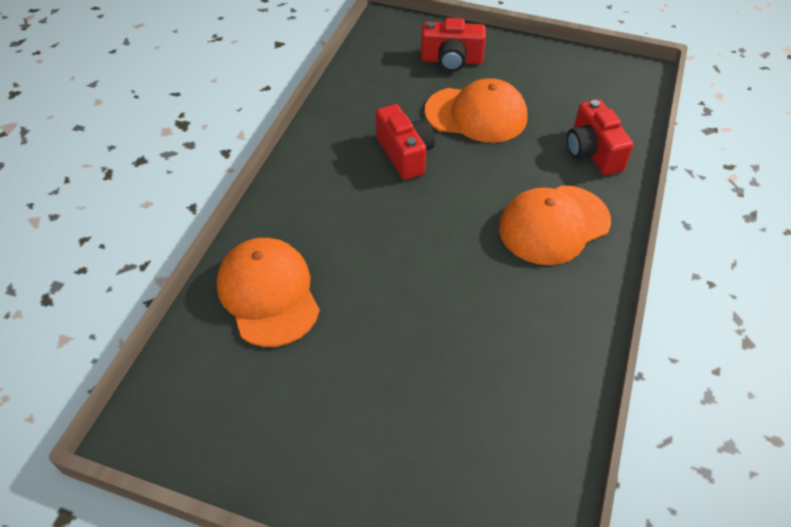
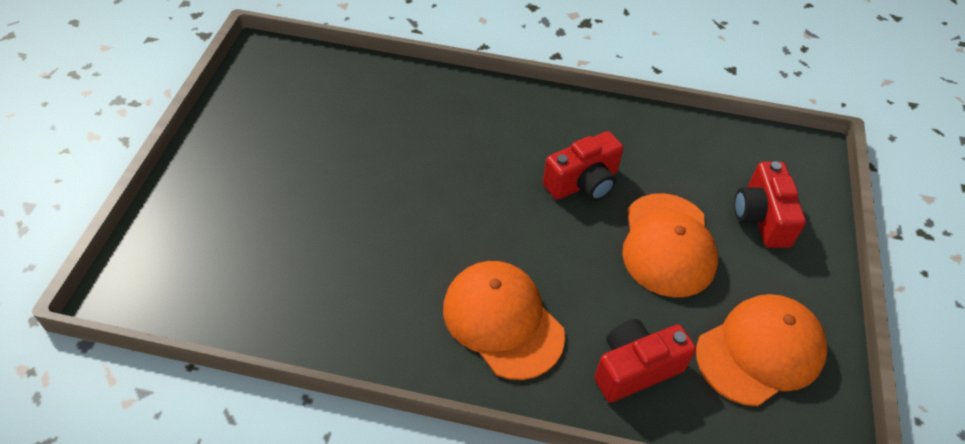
camera: 80 degrees right, 0 degrees up
orange cap [216,238,320,347] -> orange cap moved to [696,294,827,406]

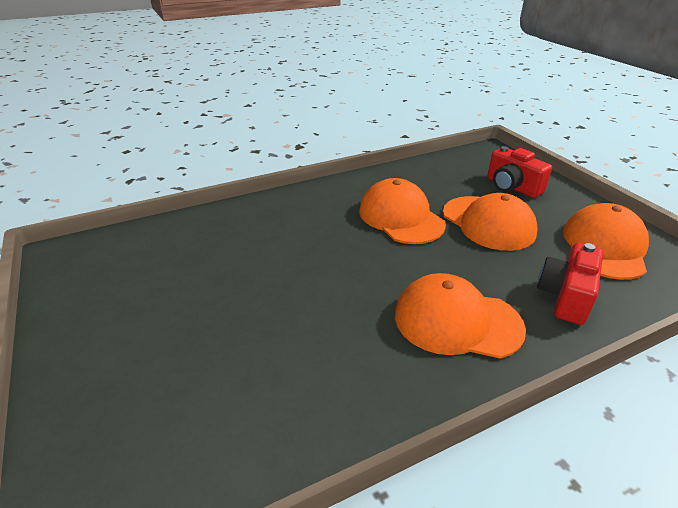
camera: 35 degrees left, 15 degrees down
red camera [543,131,623,201] -> orange cap [359,178,446,244]

